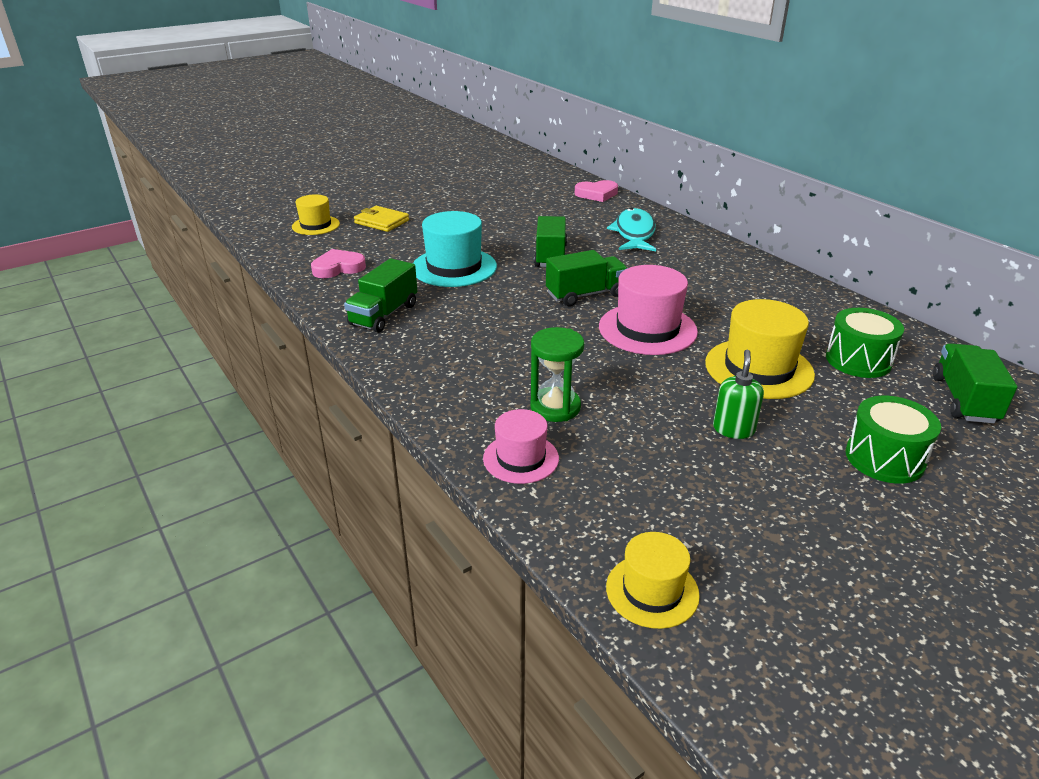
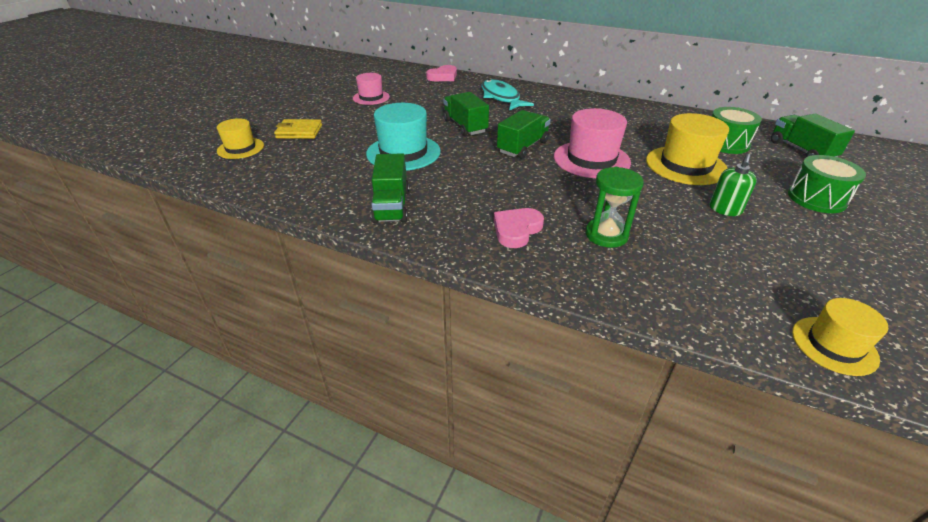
camera: 30 degrees left, 5 degrees up
pink heart [311,249,366,278] -> pink heart moved to [494,208,544,248]
pink hat [483,409,559,484] -> pink hat moved to [353,73,390,105]
green soap dispenser [713,350,764,439] -> green soap dispenser turned 135 degrees counterclockwise [710,153,757,216]

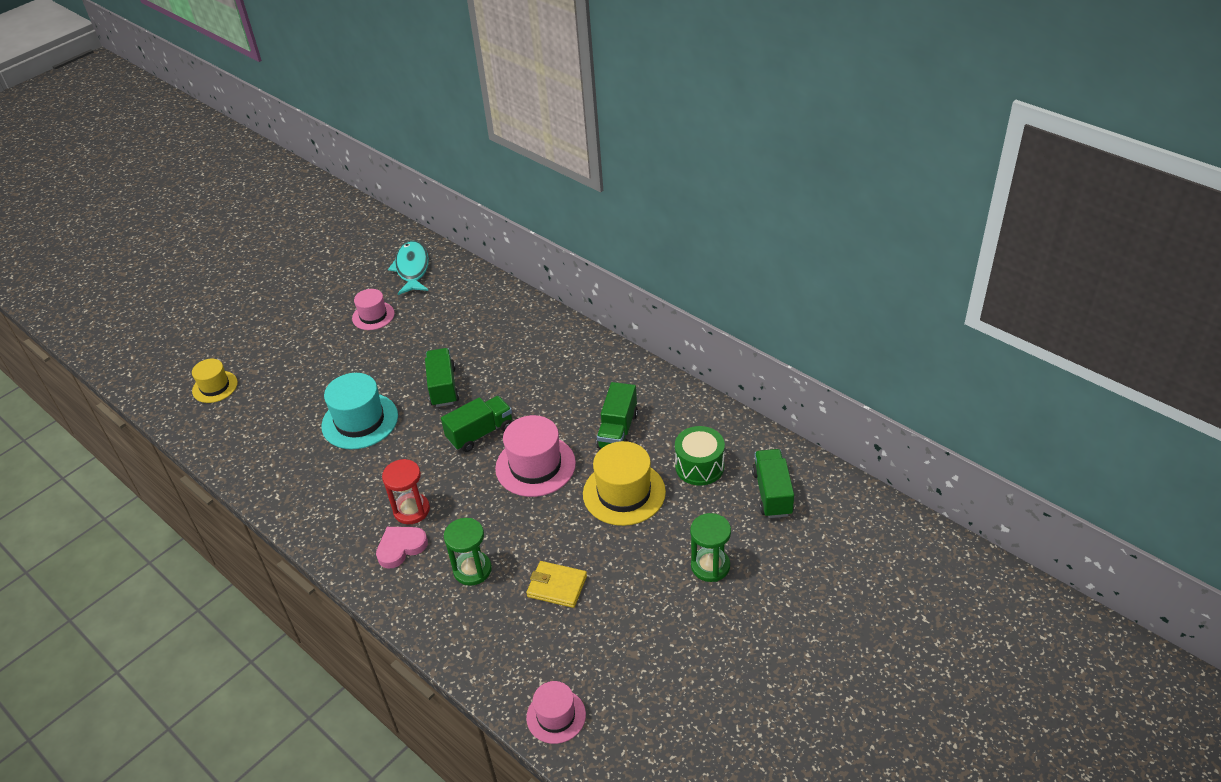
camera: 20 degrees right, 5 degrees up
yellow wallet [274,119,322,139] -> yellow wallet moved to [526,561,587,608]
green truck [371,153,409,223] -> green truck moved to [596,382,638,449]
pink heart [426,65,457,81] -> none
turquoise fish [481,79,534,110] -> turquoise fish moved to [388,241,429,295]
green soap dispenser [710,153,757,216] -> none
green drum [788,155,866,213] -> green hourglass [690,513,731,582]
yellow hat [792,298,888,376] -> pink hat [526,681,586,744]
none -> red hourglass [382,459,430,524]

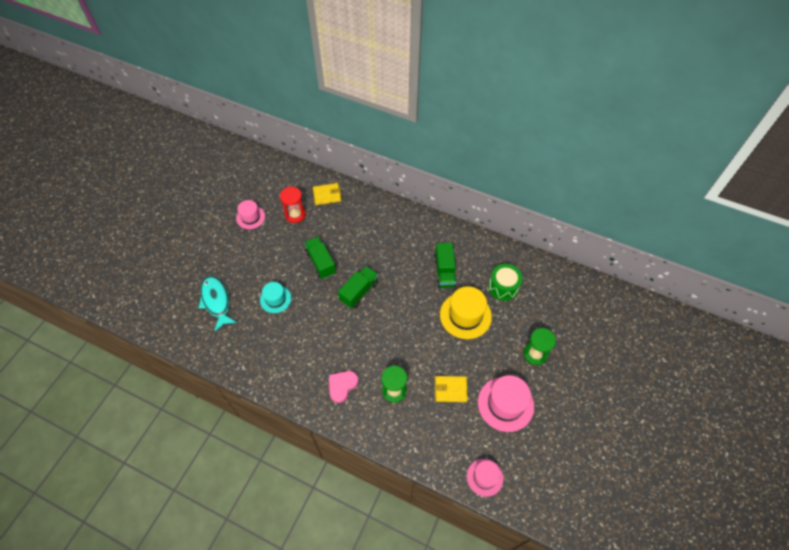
camera: 20 degrees left, 15 degrees up
yellow hat [192,359,238,403] -> none
turquoise hat [321,373,398,449] -> turquoise hat [260,282,291,313], size x0.61
red hourglass [382,459,430,524] -> red hourglass moved to [280,186,306,223]
turquoise fish [388,241,429,295] -> turquoise fish moved to [198,276,237,332]
pink hat [495,415,576,497] -> pink hat moved to [478,375,534,432]
green truck [752,449,794,518] -> none
none -> yellow wallet [313,183,342,205]

